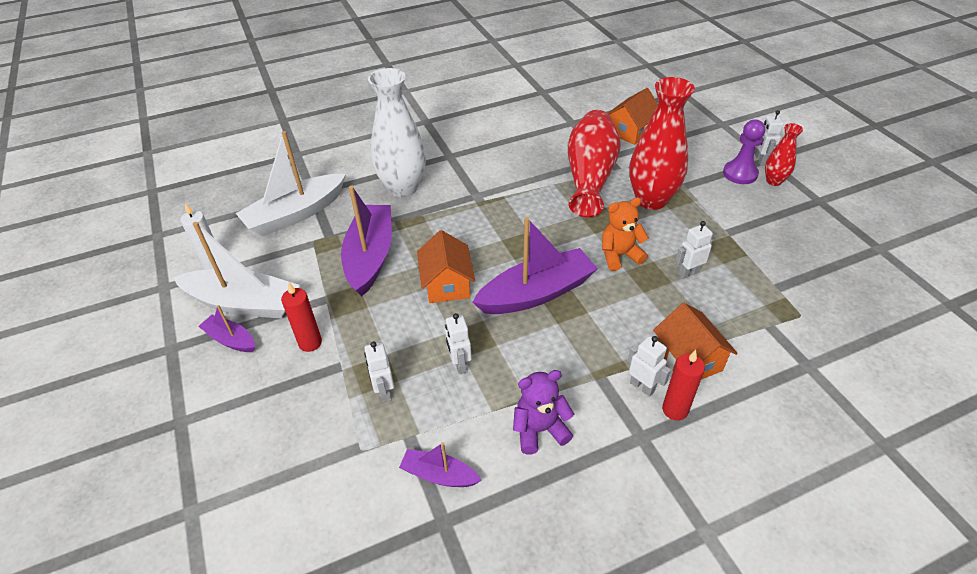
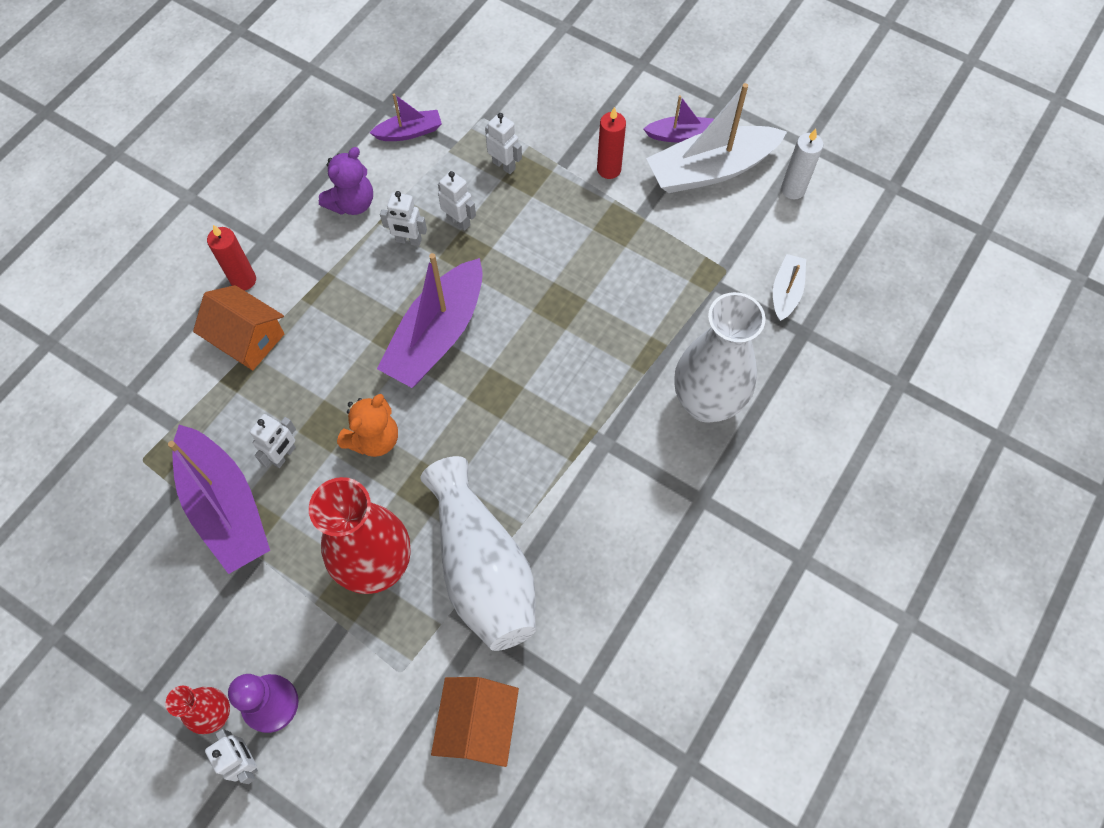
camera: 145 degrees right, 20 degrees up
white boat [235,131,346,236] -> white boat [773,254,806,321], size x0.51
purple boat [341,186,392,297] -> purple boat moved to [168,425,270,574]
orange house [417,230,475,303] -> none
red vase [568,110,621,217] -> white vase [420,456,536,651]
white robot [628,336,671,397] -> white robot moved to [380,191,427,246]

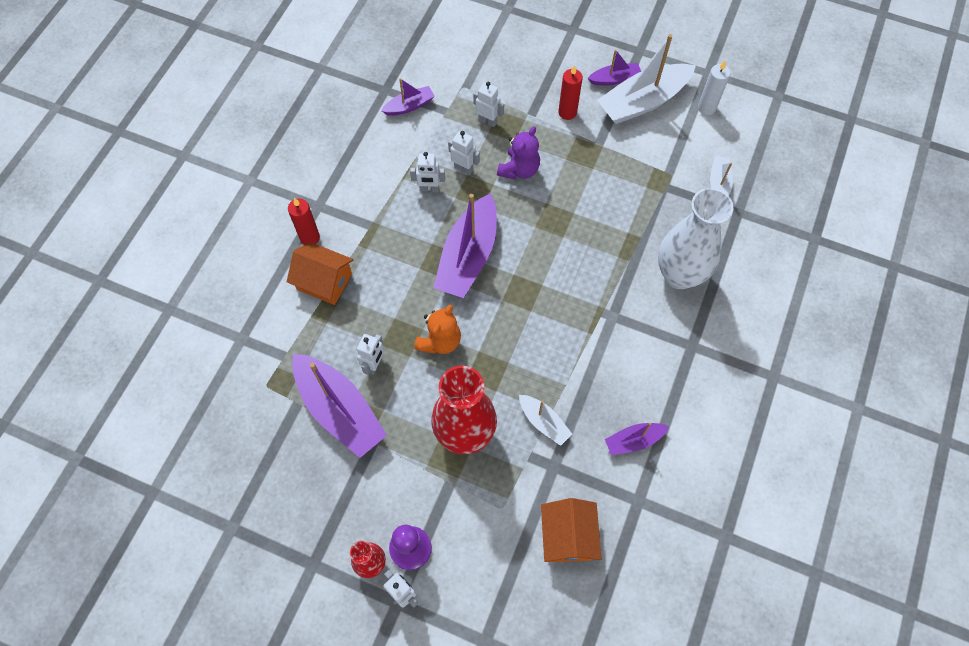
camera: 10 degrees left, 0 degrees up
purple teddy bear [319,147,373,215] -> purple teddy bear moved to [497,126,540,180]
white vase [420,456,536,651] -> white boat [519,395,572,446]
none -> purple boat [605,423,669,455]

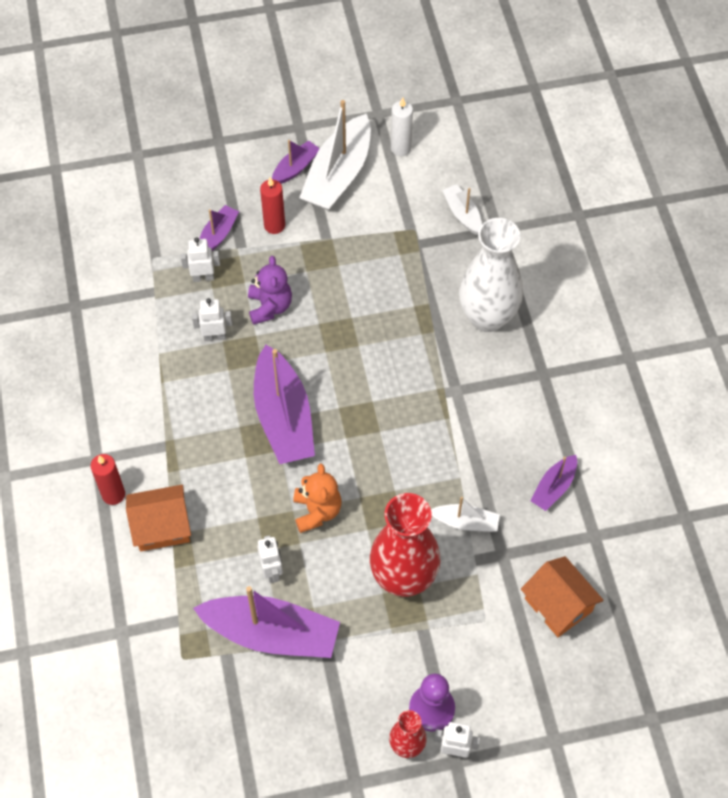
camera: 35 degrees left, 5 degrees down
purple boat [381,78,435,116] -> purple boat moved to [199,205,239,251]
white robot [410,152,445,192] -> none

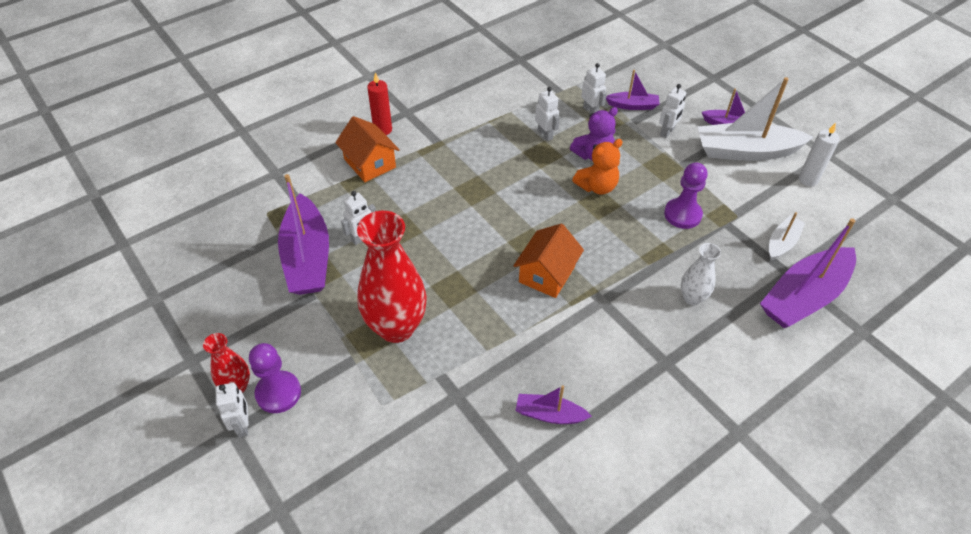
camera: 65 degrees right, 10 degrees down
purple boat [254,345,315,464] -> purple boat moved to [760,218,856,328]
red candle [260,177,285,234] -> white robot [659,84,686,138]
orange teddy bear [293,463,342,533] -> orange teddy bear moved to [572,139,623,195]
white boat [431,497,500,532] -> none
white vase [459,218,523,332] -> white vase [681,243,721,305], size x0.51
orange house [521,556,604,637] -> orange house moved to [514,224,584,298]
none -> purple pawn [664,162,707,229]

